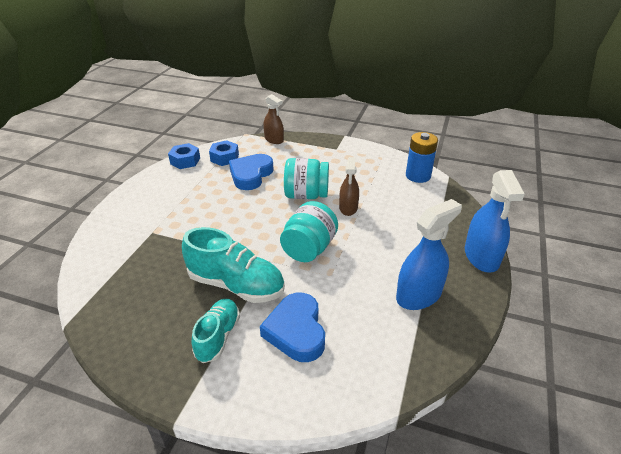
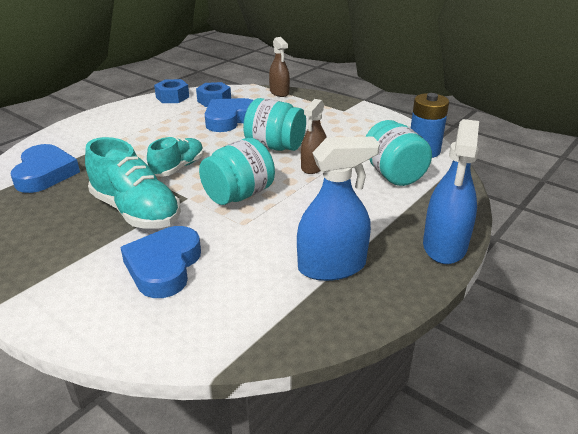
camera: 20 degrees right, 5 degrees down
turquoise shoe [191,299,240,363] -> turquoise shoe moved to [147,137,204,177]
none -> blue heart [11,144,80,193]
none -> turquoise jar [366,120,432,186]

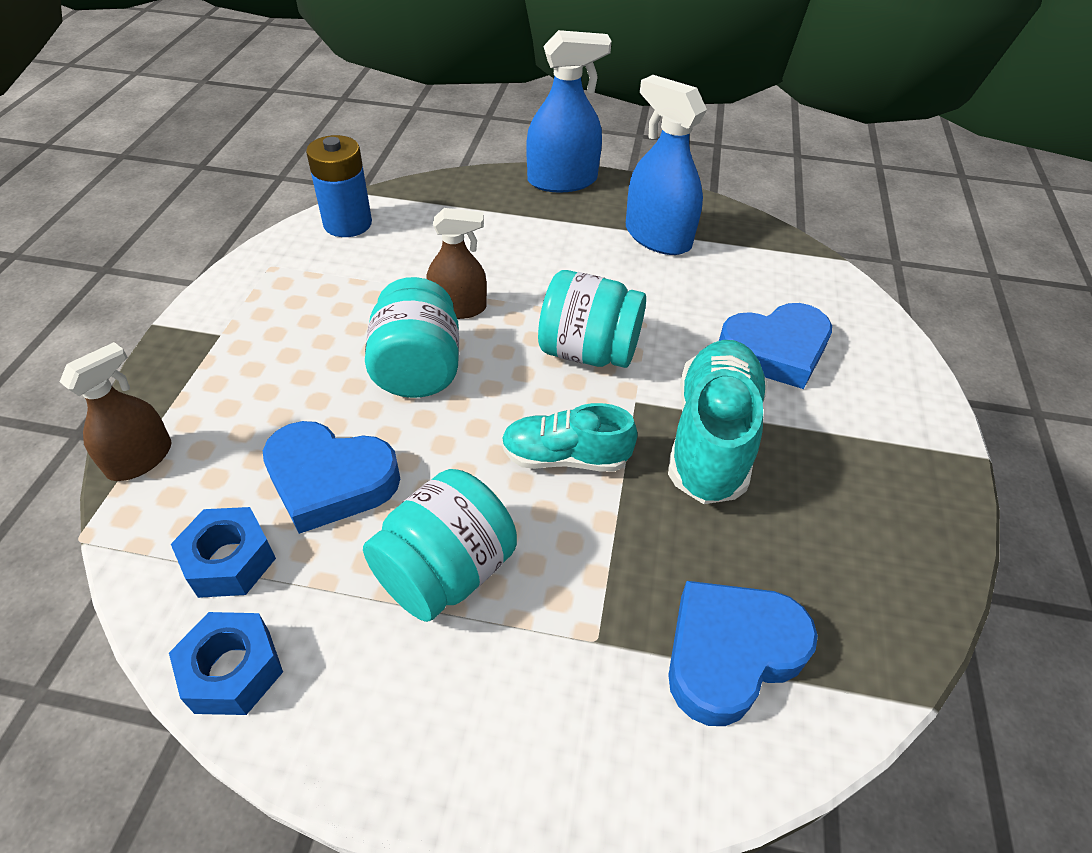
camera: 120 degrees left, 15 degrees up
turquoise jar [366,120,432,186] -> turquoise jar moved to [363,469,517,622]

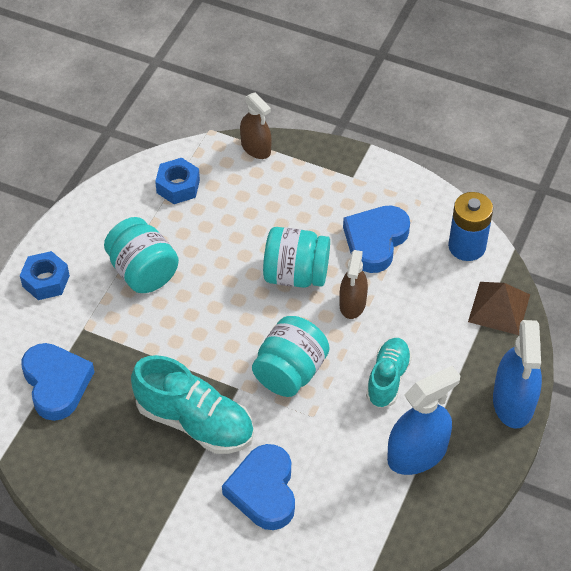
camera: 105 degrees right, 5 degrees up
blue nut [169,612,283,715] -> blue nut moved to [20,251,70,300]
blue heart [263,421,400,534] -> blue heart moved to [343,206,410,273]
turquoise shoe [501,403,638,472] -> turquoise shoe moved to [366,338,412,408]
none -> brown pyramid [468,282,530,335]

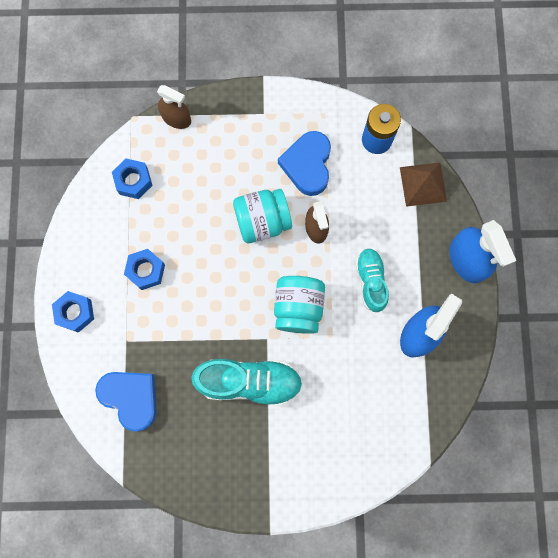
camera: 25 degrees left, 25 degrees up
turquoise jar [104,217,179,293] -> blue nut [124,249,165,290]
blue heart [222,444,295,530] -> none

